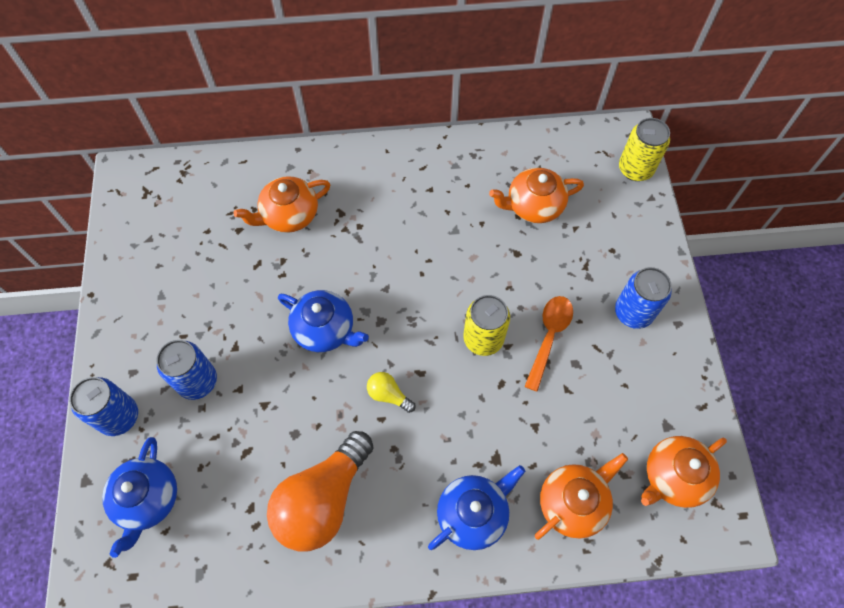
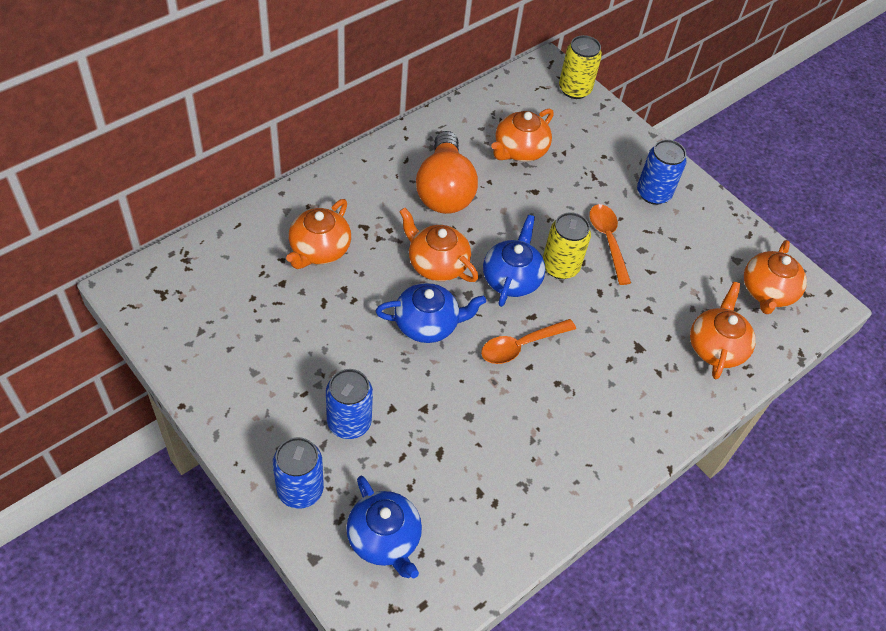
camera: 40 degrees left, 10 degrees down
orange light bulb [267,431,374,551] -> orange light bulb moved to [416,131,478,214]
yellow light bulb [367,372,416,413] -> orange spoon [481,319,576,364]
blue teapot [428,465,525,550] -> blue teapot moved to [483,215,545,307]
none -> orange teapot [399,208,478,282]

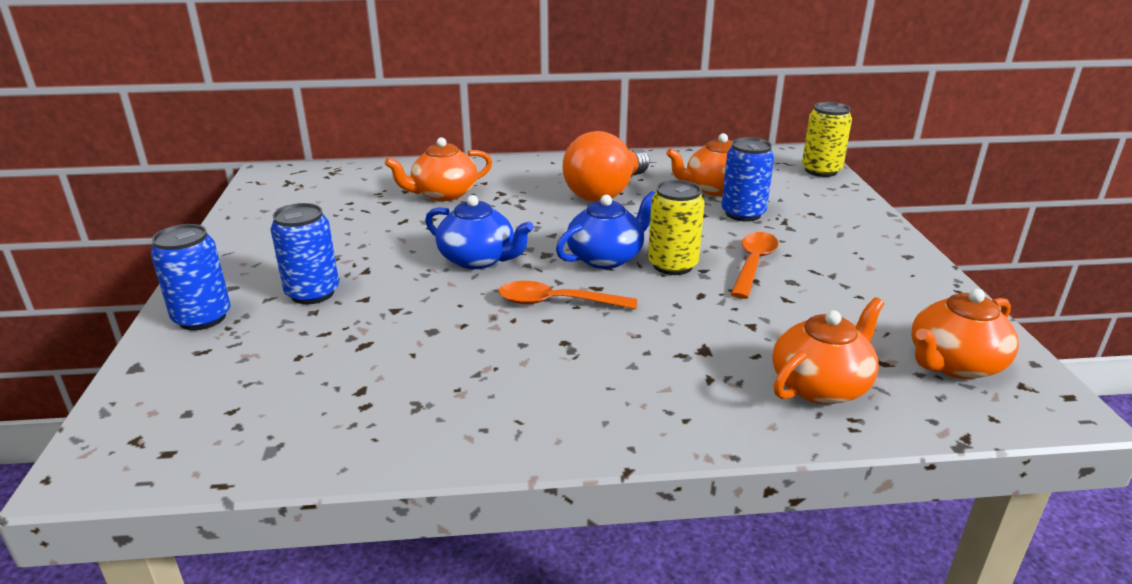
camera: 40 degrees right, 25 degrees down
blue teapot [346,476,422,578] -> none
orange teapot [399,208,478,282] -> none
blue can [637,140,687,205] -> blue can moved to [721,137,774,222]

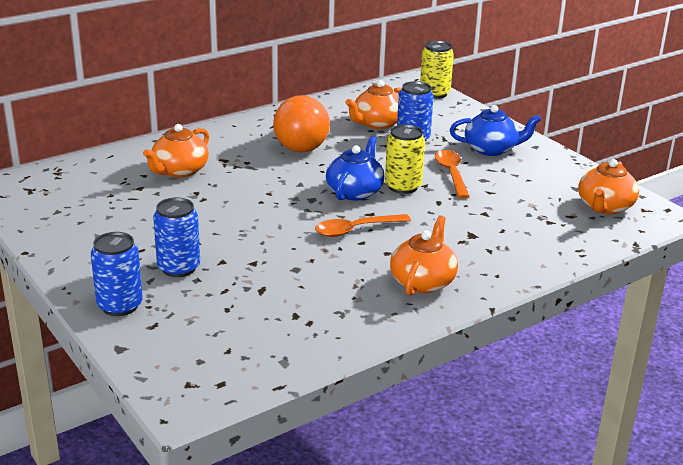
camera: 30 degrees left, 0 degrees up
blue teapot [425,195,534,269] -> blue teapot moved to [450,105,541,156]
orange teapot [772,297,884,404] -> orange teapot moved to [390,215,458,296]

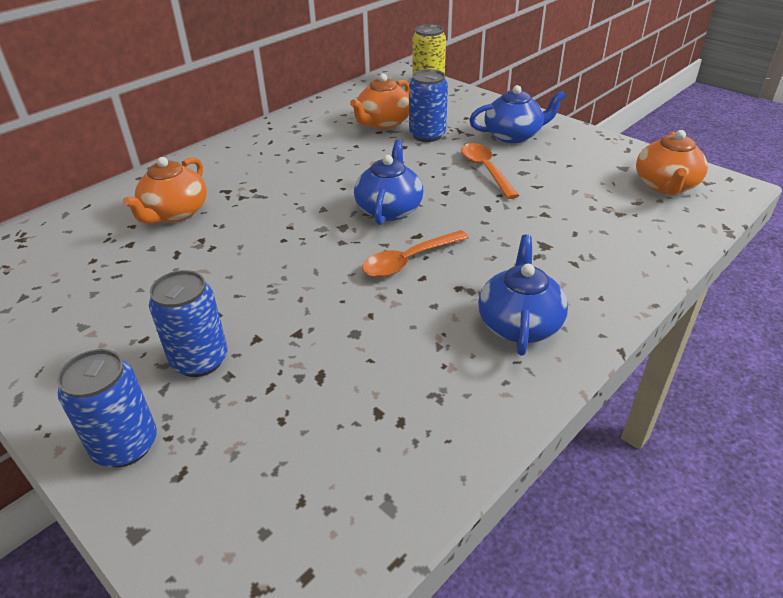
camera: 10 degrees left, 10 degrees up
orange light bulb [273,95,330,152] -> none
yellow can [385,125,425,194] -> none
orange teapot [390,215,458,296] -> blue teapot [478,235,568,356]

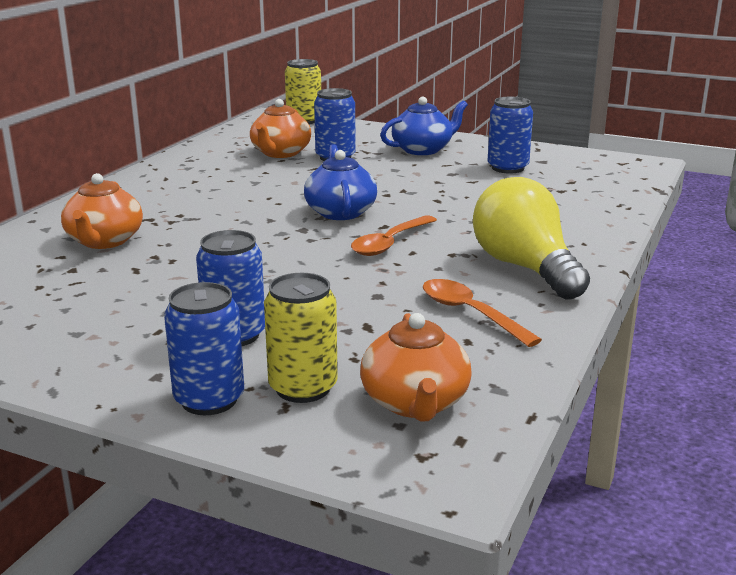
camera: 20 degrees left, 15 degrees down
orange spoon [461,143,520,199] -> orange spoon moved to [423,279,542,347]
blue teapot [478,235,568,356] -> yellow light bulb [473,177,590,300]
orange teapot [636,130,708,195] -> orange teapot moved to [360,313,472,422]
none -> yellow can [264,273,338,403]
none -> blue can [488,97,533,173]

